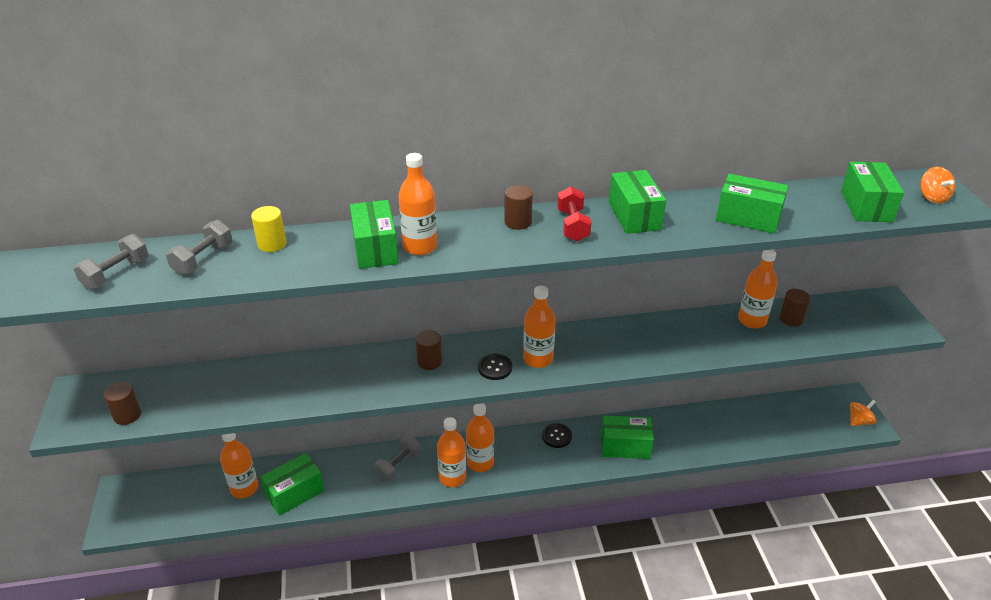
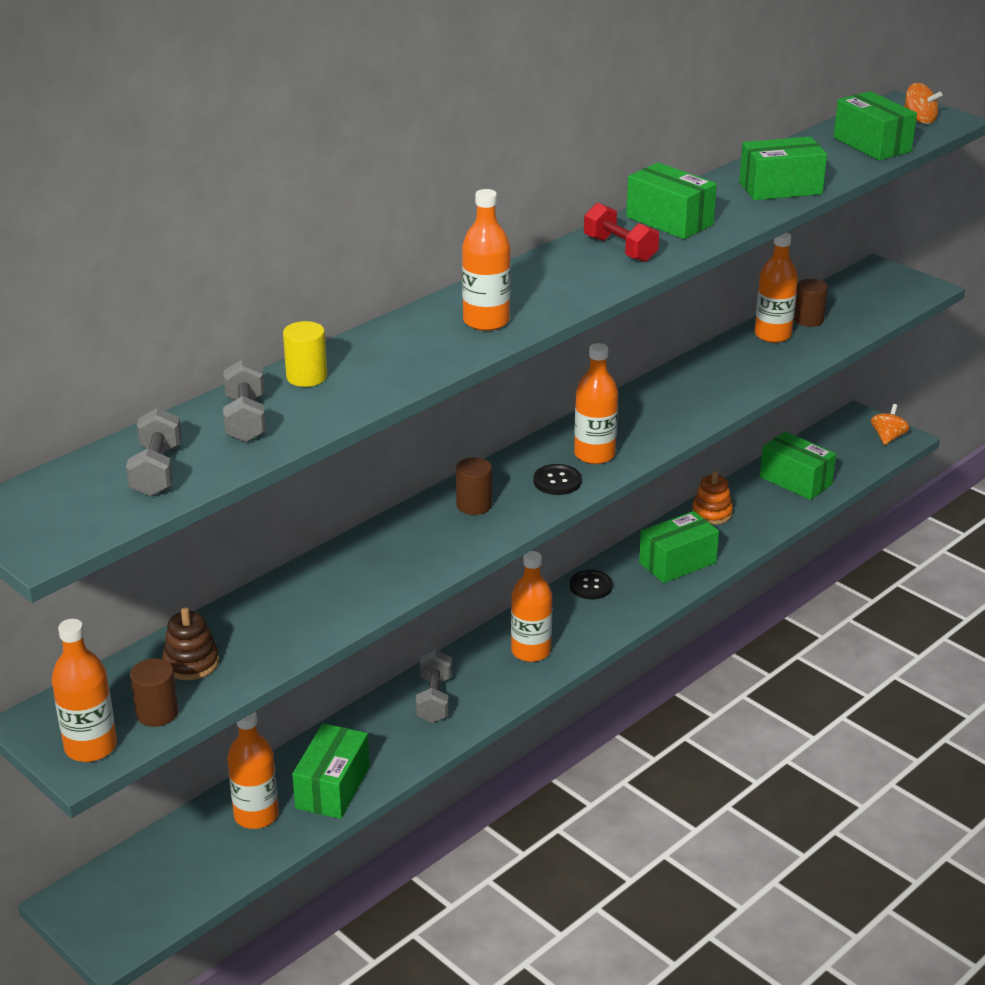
camera: 35 degrees left, 5 degrees down
green box [350,200,398,269] -> green box moved to [760,431,836,500]
orange bottle [437,417,466,487] -> orange bottle moved to [52,619,117,762]
brown cylinder [504,185,533,230] -> none
none -> brown stacking toy [162,607,219,680]
none -> orange stacking toy [692,471,733,525]

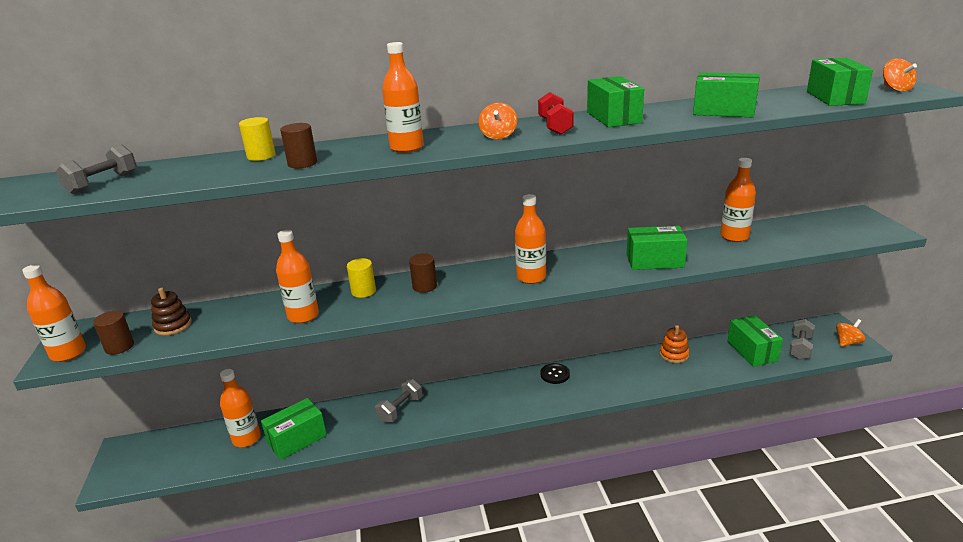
camera: 35 degrees right, 5 degrees down
grey dumbbell [223,359,266,443] -> grey dumbbell moved to [789,319,815,360]
orange bottle [511,551,552,662] -> orange bottle moved to [276,230,319,323]
black button [533,464,582,495] -> none
green box [639,511,719,583] -> green box moved to [627,226,688,270]
brown cylinder [794,279,828,327] -> brown cylinder moved to [280,123,317,168]
none -> yellow cylinder [347,258,376,298]
none -> orange spinning top [479,103,517,140]

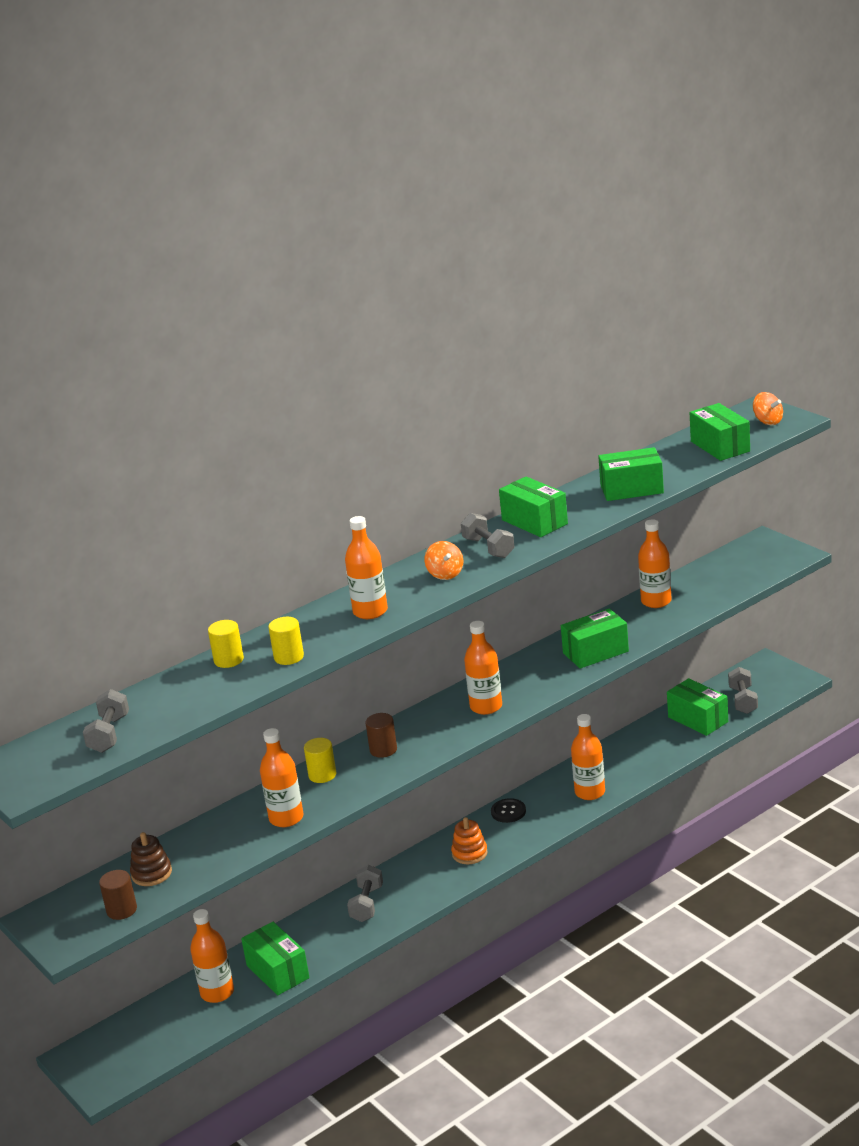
camera: 25 degrees left, 0 degrees up
orange bottle [22,264,86,362] -> orange bottle moved to [571,714,605,800]
green box [261,398,327,460] -> green box turned 60 degrees counterclockwise [241,922,310,995]
brown cylinder [280,123,317,168] -> yellow cylinder [268,617,304,665]
red dumbbell [538,92,574,135] -> grey dumbbell [461,513,515,558]
orange stacking toy [660,325,690,363] -> orange stacking toy moved to [451,817,488,864]
orange spinning top [836,319,865,347] -> none

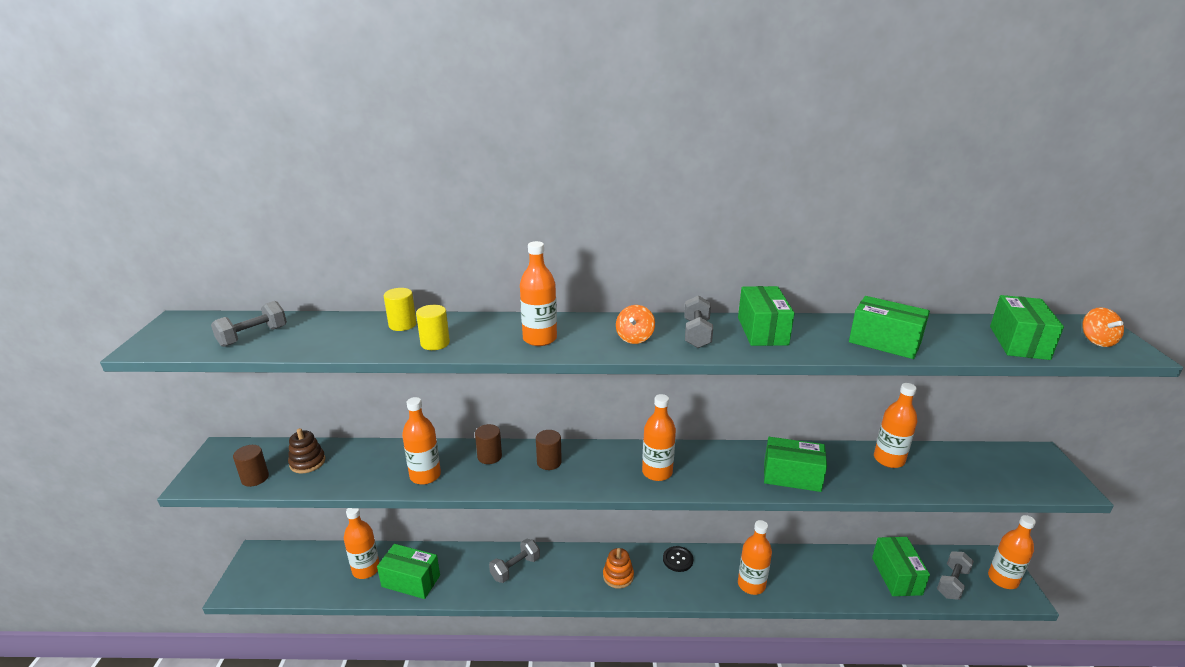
camera: 35 degrees right, 0 degrees up
green box [241,922,310,995] -> green box turned 75 degrees counterclockwise [377,544,440,599]
yellow cylinder [304,738,336,783] -> brown cylinder [475,424,502,464]
none -> orange bottle [988,515,1036,589]

